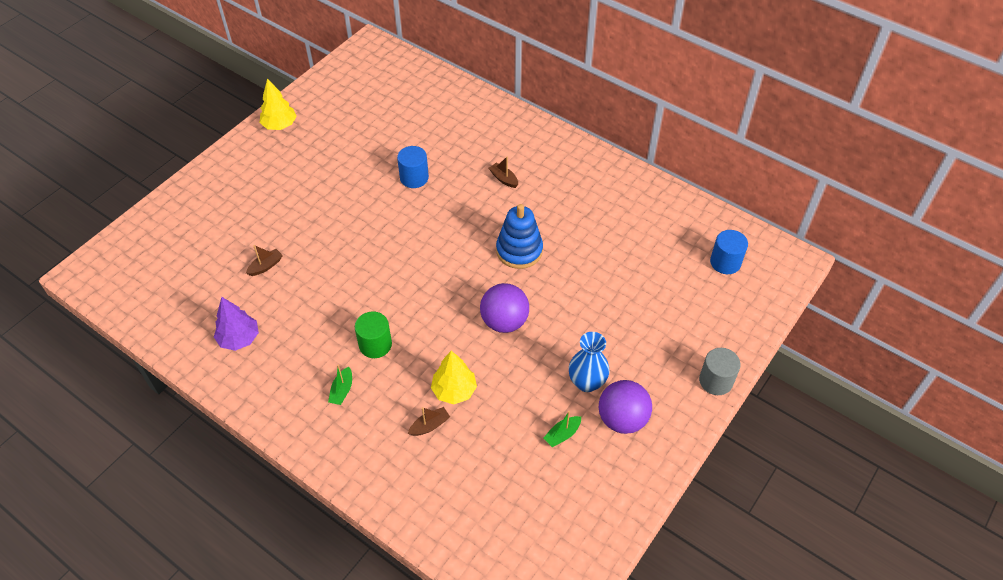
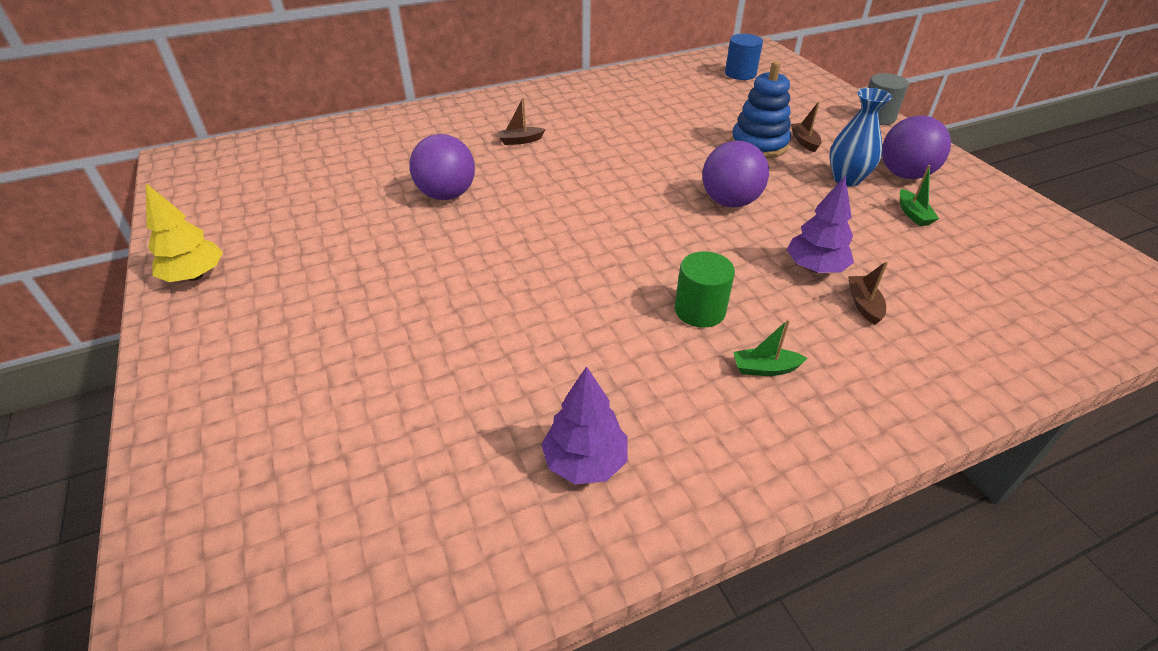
camera: 60 degrees left, 10 degrees down
brown boat [246,245,283,276] -> brown boat moved to [791,102,821,152]
green boat [328,365,352,405] -> green boat turned 135 degrees clockwise [733,319,808,376]
blue cylinder [397,146,429,188] -> purple ball [409,134,475,200]
yellow tree [431,351,477,404] -> purple tree [787,176,854,273]
blue stacking toy [496,204,543,269] -> blue stacking toy moved to [731,61,791,158]

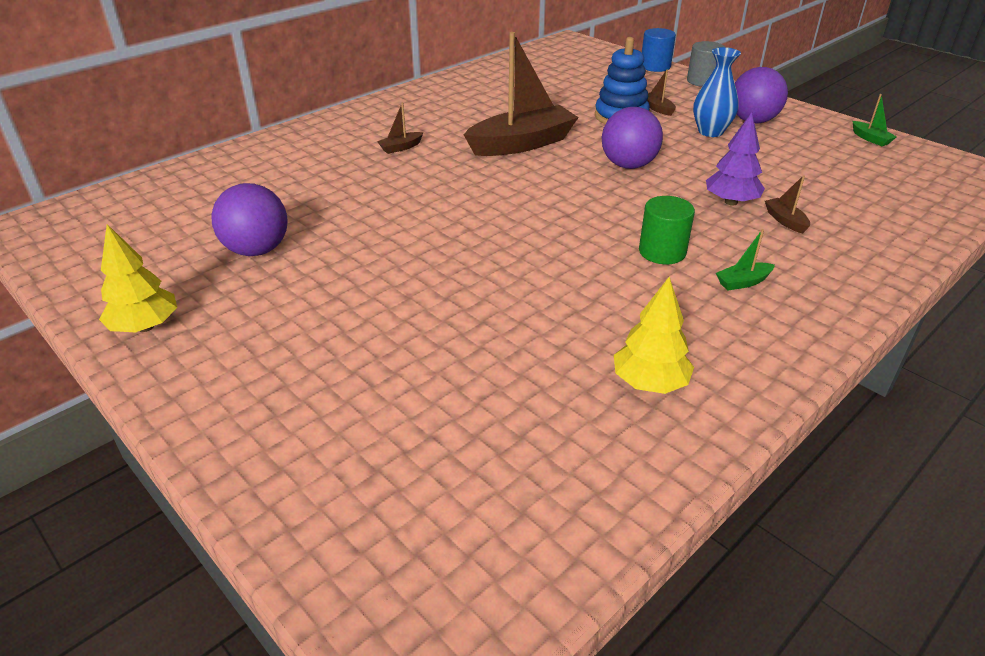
camera: 20 degrees left, 5 degrees down
purple ball [409,134,475,200] -> purple ball moved to [211,183,287,256]
purple tree [541,366,628,484] -> yellow tree [614,277,694,394]
blue cylinder [725,34,763,80] -> blue cylinder moved to [642,28,676,72]
green boat [900,165,939,226] -> green boat moved to [853,94,897,146]
none -> brown boat [464,32,579,156]

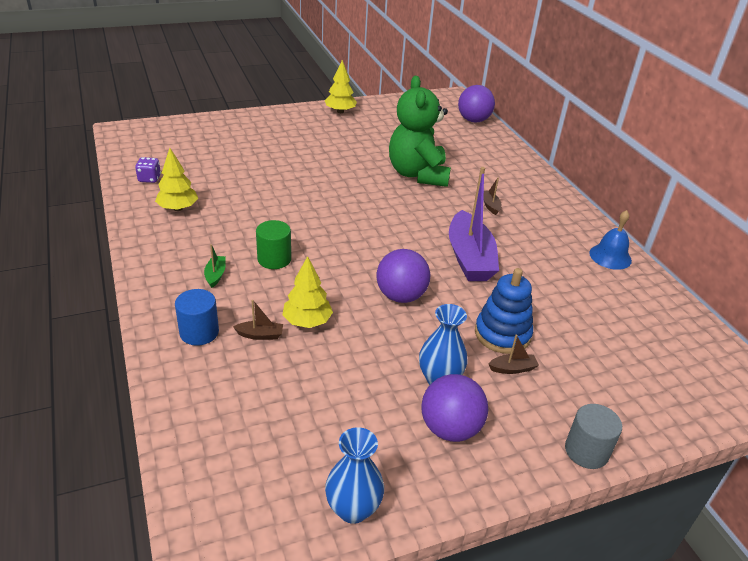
camera: 110 degrees right, 0 degrees up
purple ball [211,183,287,256] -> purple ball moved to [458,85,495,122]
brown boat [464,32,579,156] -> purple boat [449,167,499,281]
blue cylinder [642,28,676,72] -> blue cylinder moved to [175,289,219,346]
purple tree [706,112,765,206] -> yellow tree [282,256,333,328]
green boat [853,94,897,146] -> blue vase [325,427,384,524]
none -> purple dice [135,157,161,183]
none -> green teddy bear [389,76,451,187]
none -> blue bell [589,210,632,270]

